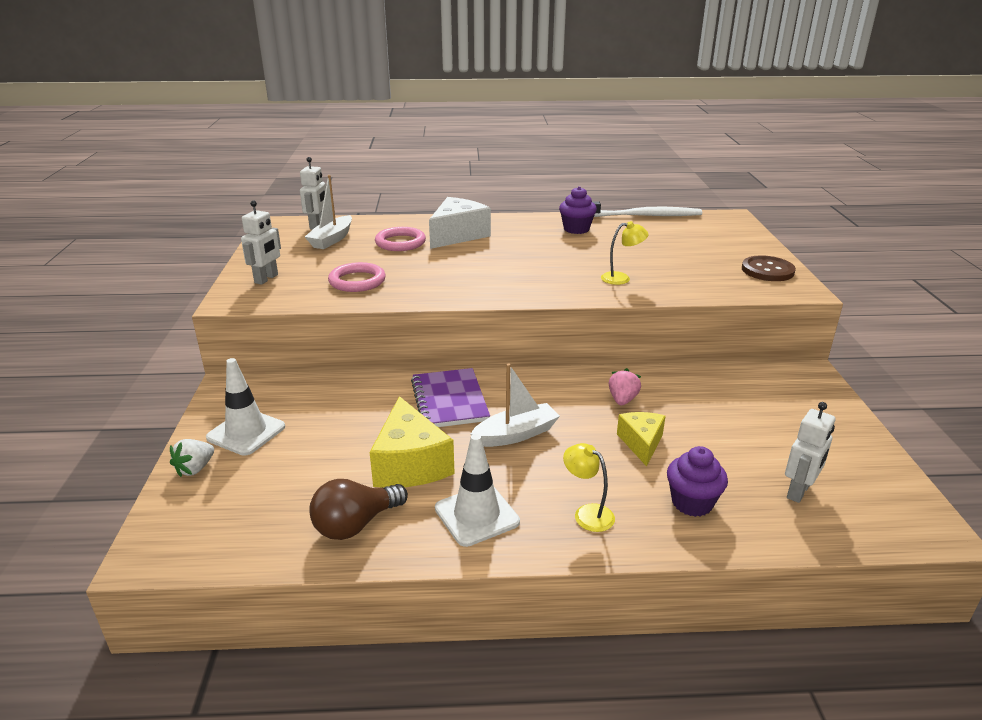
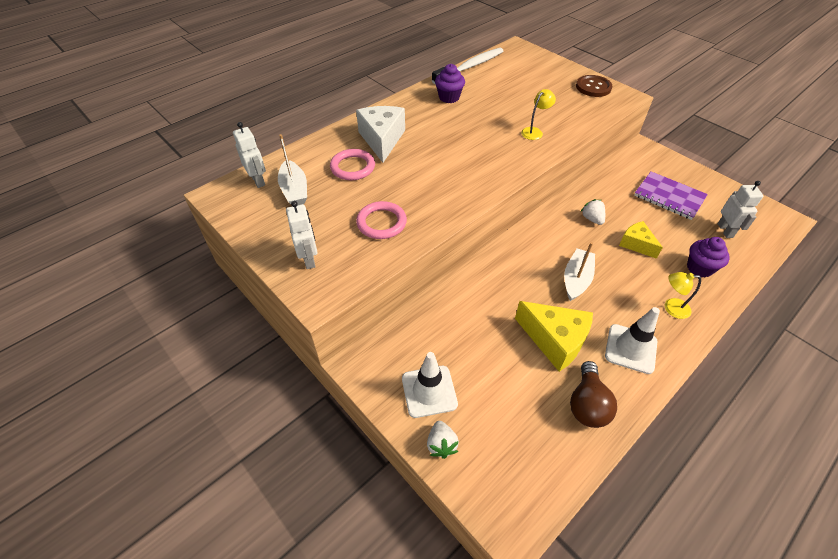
camera: 40 degrees left, 20 degrees up
purple notebook [411,368,490,427] -> purple notebook moved to [634,171,708,220]
pink strawberry [609,368,641,405] -> white strawberry [581,199,605,225]

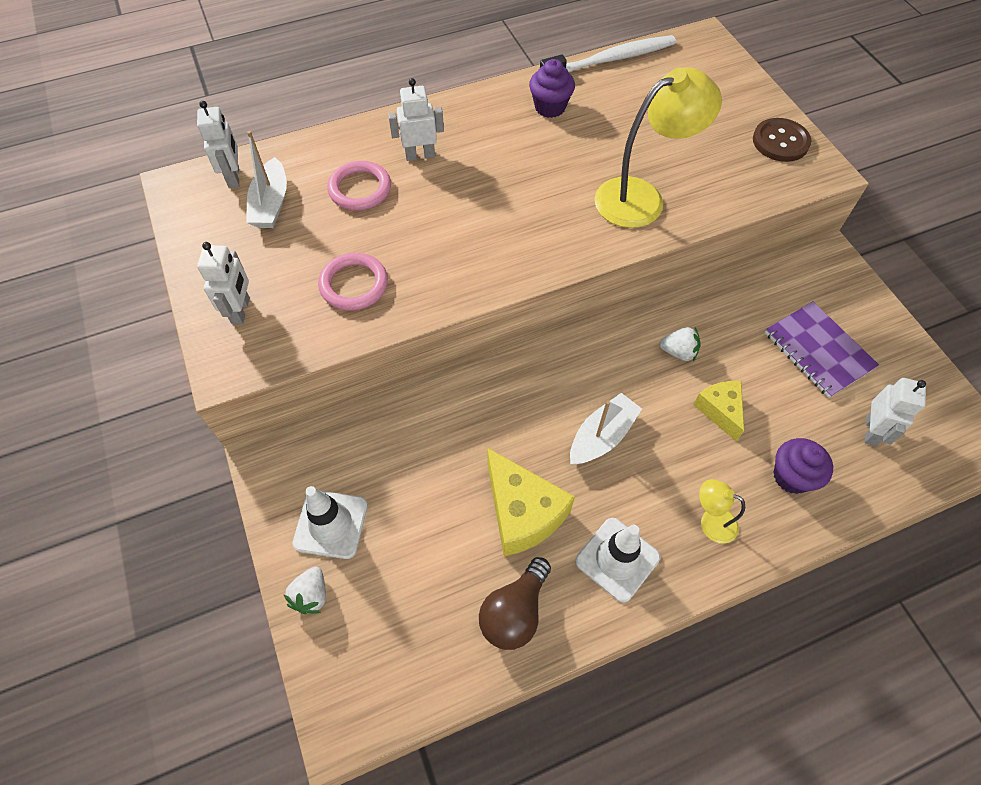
camera: 20 degrees right, 10 degrees up
white cheese [356,106,405,163] -> white robot [388,78,444,161]
yellow lamp [521,89,556,140] -> yellow lamp [595,67,722,228], size x2.09
white strawberry [581,199,605,225] -> white strawberry turned 105 degrees clockwise [659,327,701,362]

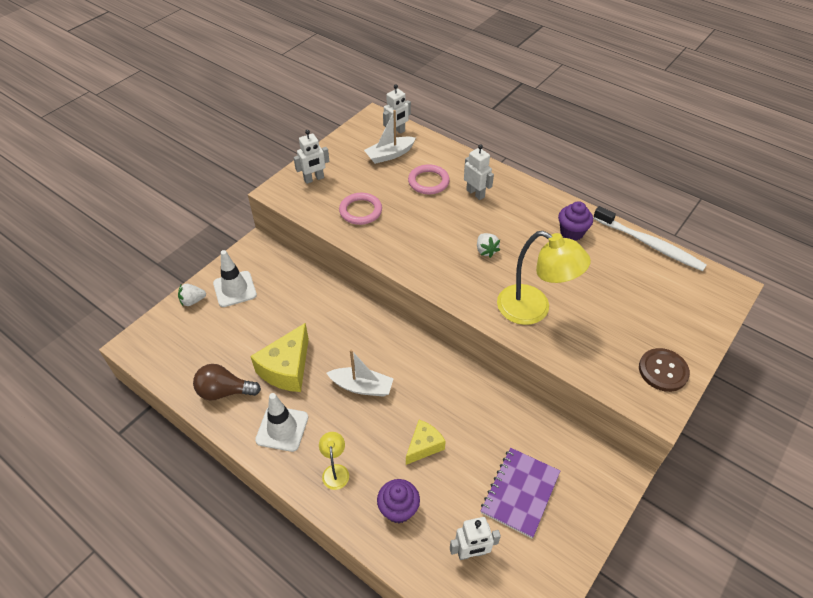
camera: 60 degrees right, 10 degrees down
white strawberry [659,327,701,362] -> white strawberry moved to [477,233,500,258]

